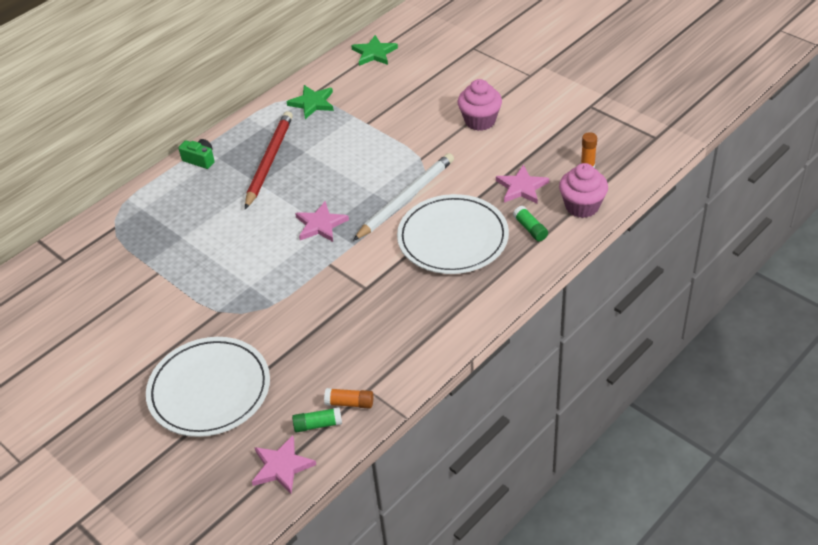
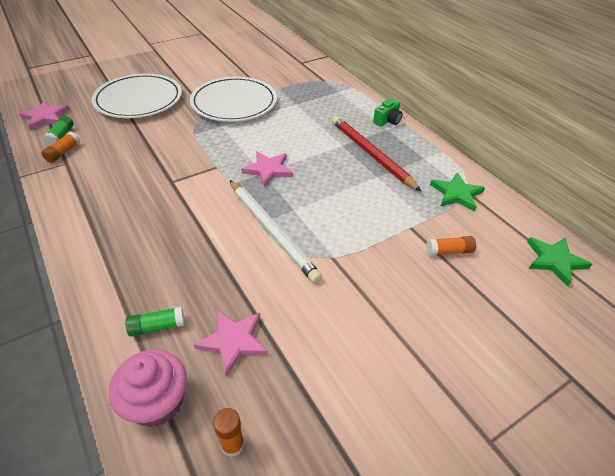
camera: 100 degrees right, 0 degrees up
red pencil [245,111,293,209] -> red pencil turned 150 degrees counterclockwise [332,116,422,192]
white plate [397,194,509,274] -> white plate moved to [190,76,277,122]
pink cupcake [458,79,502,131] -> none
none -> orange glue stick [426,236,476,256]

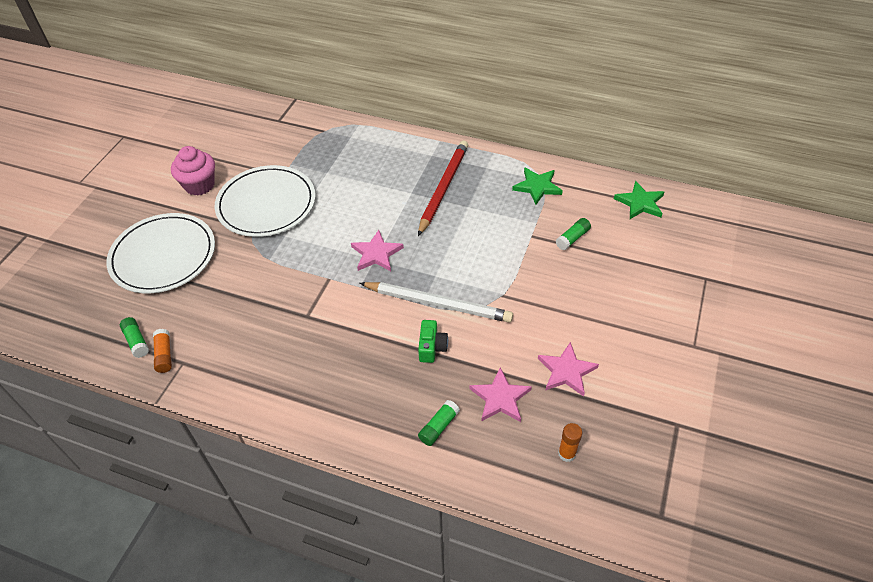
camera: 35 degrees left, 5 degrees up
pink star [19,101,70,131] -> pink star moved to [538,342,599,397]
pink cupcake [109,349,187,427] -> pink cupcake moved to [171,146,215,195]
red pencil [332,116,422,192] -> red pencil turned 90 degrees clockwise [418,140,468,236]
green camera [373,99,403,127] -> green camera moved to [418,320,448,363]
orange glue stick [426,236,476,256] -> green glue stick [556,218,591,250]

